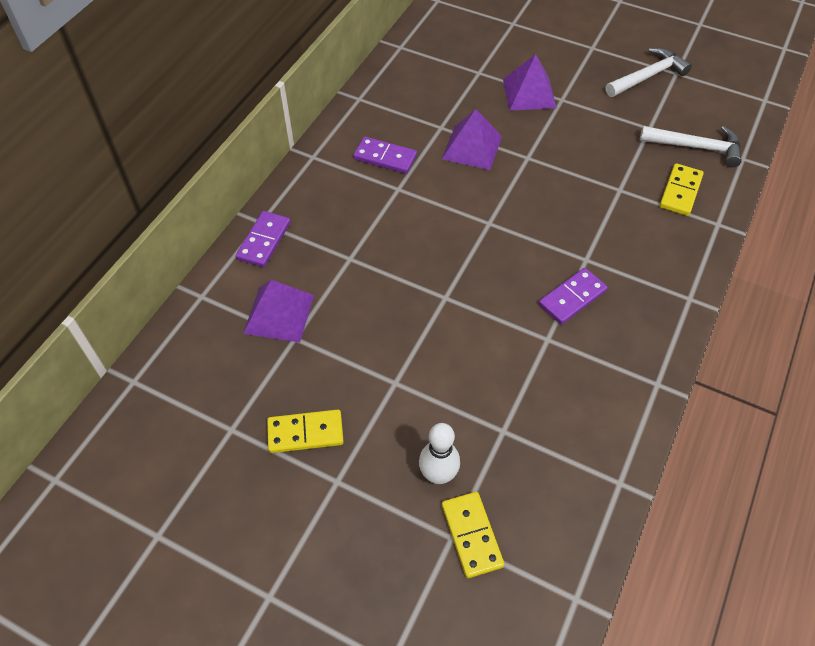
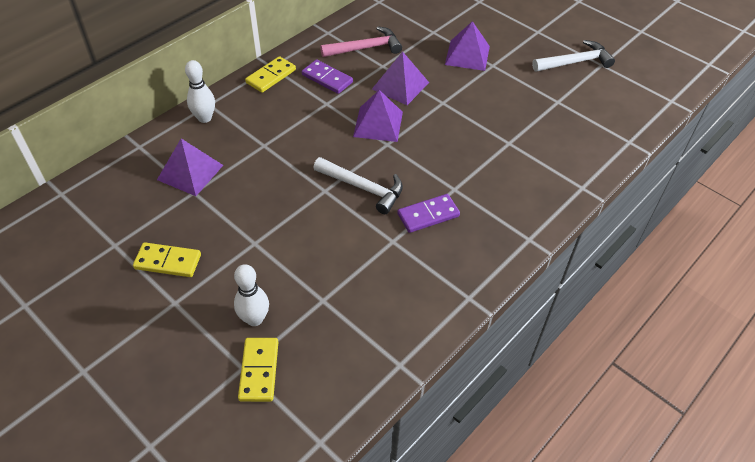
camera: 15 degrees right, 5 degrees down
purple domino [236,211,291,267] -> white bowling pin [185,60,215,123]
white hammer [640,126,742,168] -> white hammer moved to [314,157,403,214]
yellow domino [660,163,704,216] -> yellow domino moved to [245,56,296,93]
none -> pink hammer [320,26,402,57]
none -> purple pyramid [353,90,403,142]

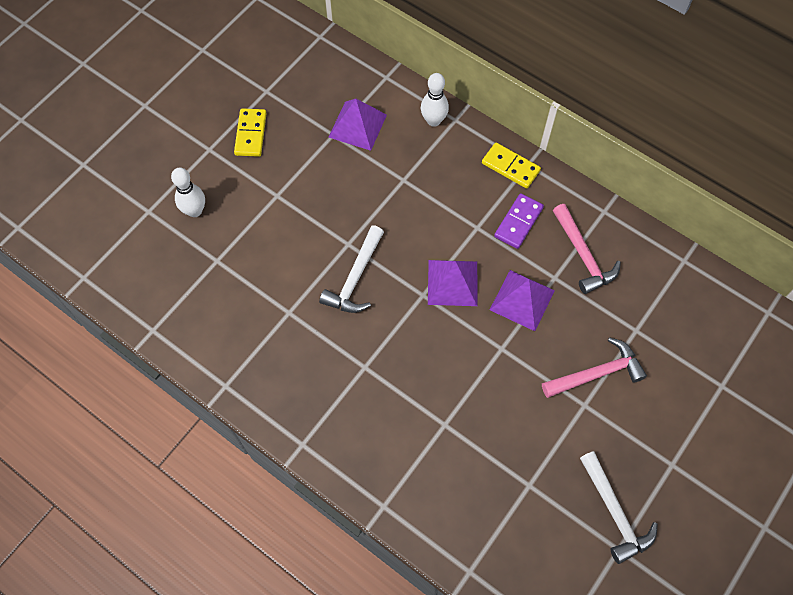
camera: 85 degrees right, 15 degrees up
yellow domino [238,338,278,402] -> none
purple domino [397,194,460,233] -> none
purple pyramid [445,21,490,71] -> pink hammer [542,337,647,398]

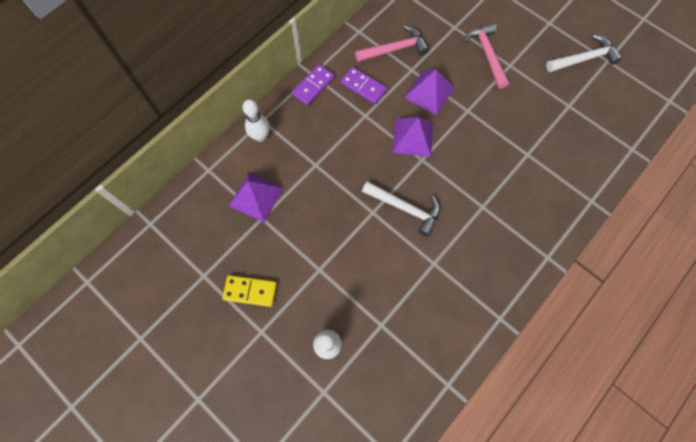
camera: 85 degrees left, 5 degrees up
yellow domino [482,143,541,189] -> purple domino [291,64,335,106]

